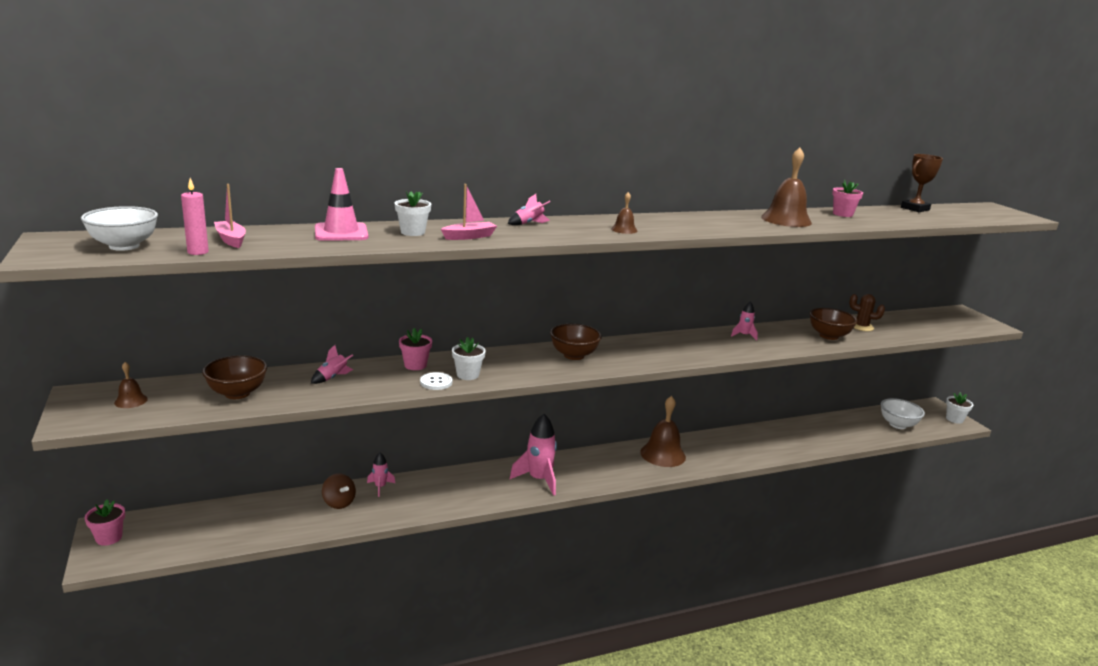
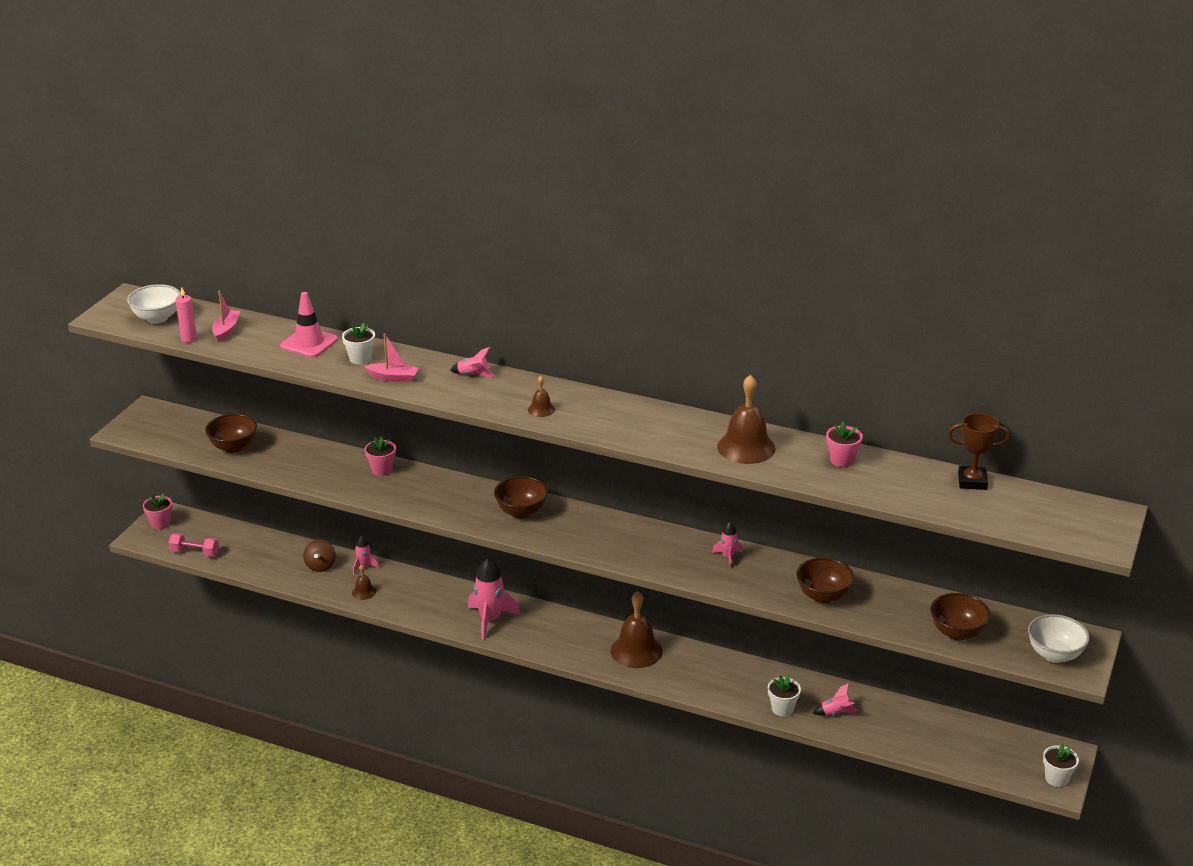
camera: 45 degrees right, 10 degrees up
brown bell [114,362,148,408] -> brown bell moved to [352,564,376,600]
pink rocket [311,345,353,384] -> pink rocket moved to [813,683,859,716]
white button [420,372,452,390] -> none
white flower pot [452,337,486,380] -> white flower pot moved to [768,675,801,717]
brown cactus [849,294,885,331] -> none
white bowl [881,398,925,429] -> white bowl moved to [1028,614,1090,663]
none -> pink dumbbell [169,533,219,557]
none -> brown bowl [930,593,990,640]

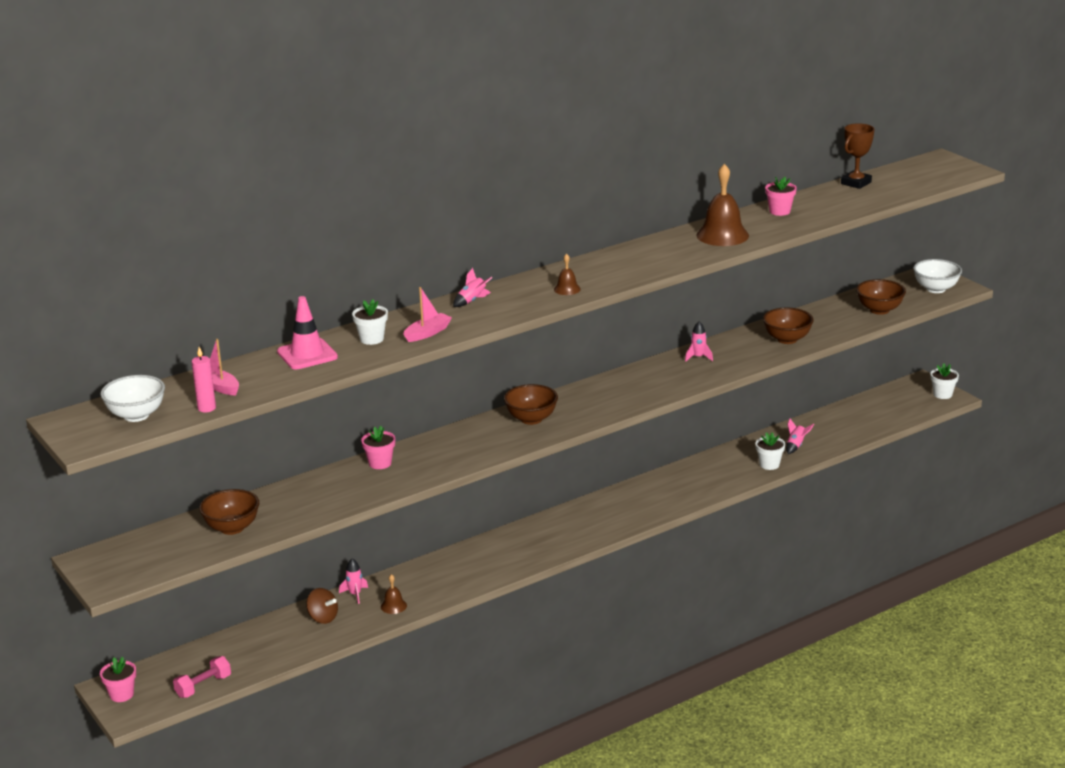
camera: 55 degrees left, 5 degrees down
pink rocket [468,557,520,640] -> none
brown bell [611,591,663,668] -> none

